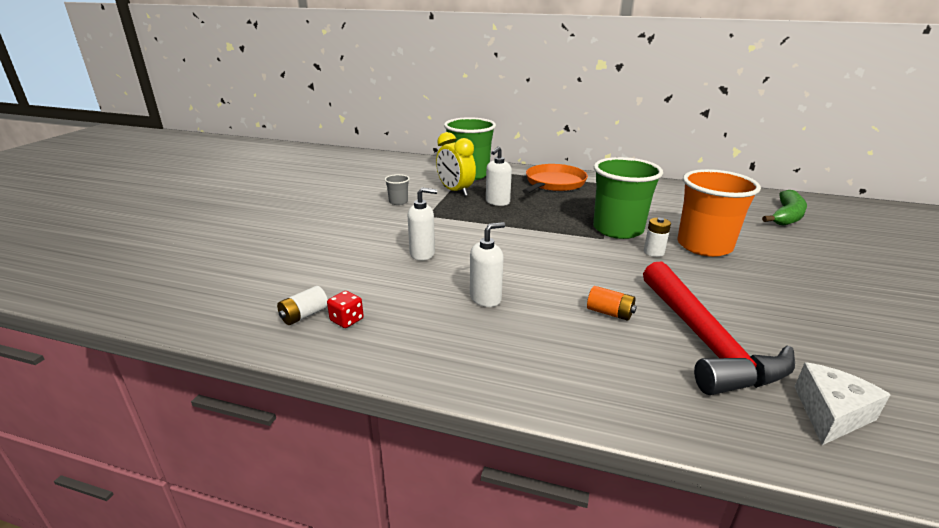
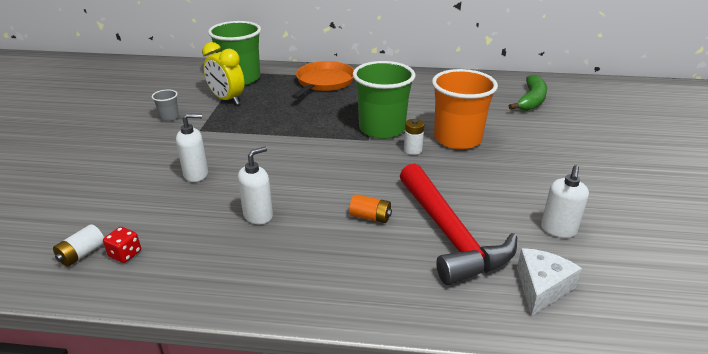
camera: 10 degrees left, 5 degrees up
white soap dispenser [486,146,512,206] -> white soap dispenser moved to [541,165,589,238]

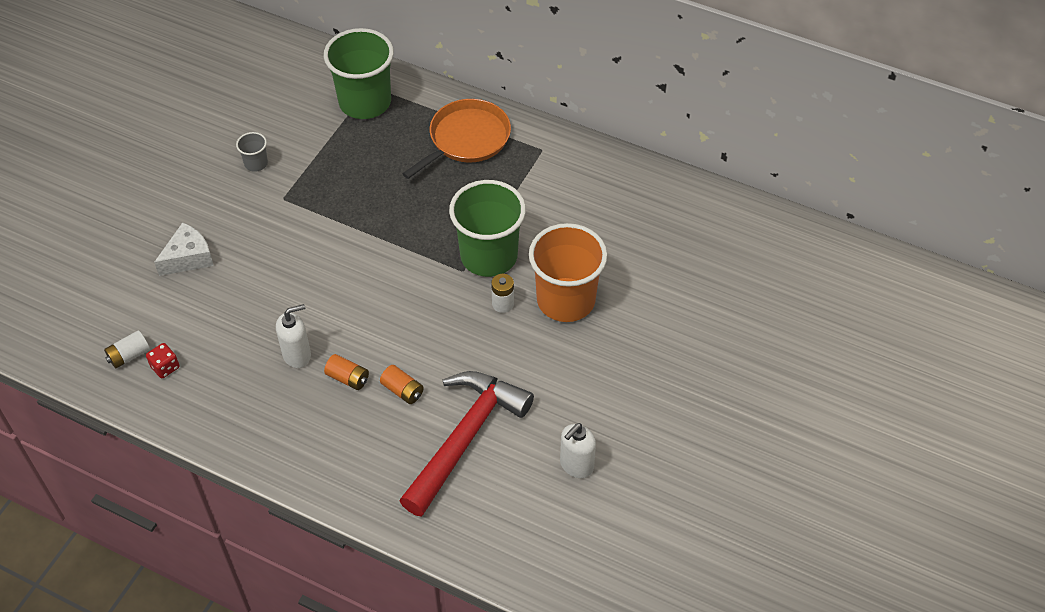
camera: 20 degrees right, 20 degrees up
white soap dispenser [176,113,208,182] -> none
yellow clock [202,42,245,105] -> none
red hammer [400,164,517,285] -> red hammer turned 150 degrees counterclockwise [399,371,534,517]
green banana [509,75,547,111] -> none
white cheese [517,248,582,316] -> white cheese moved to [154,222,214,276]
none -> orange battery [324,354,369,390]

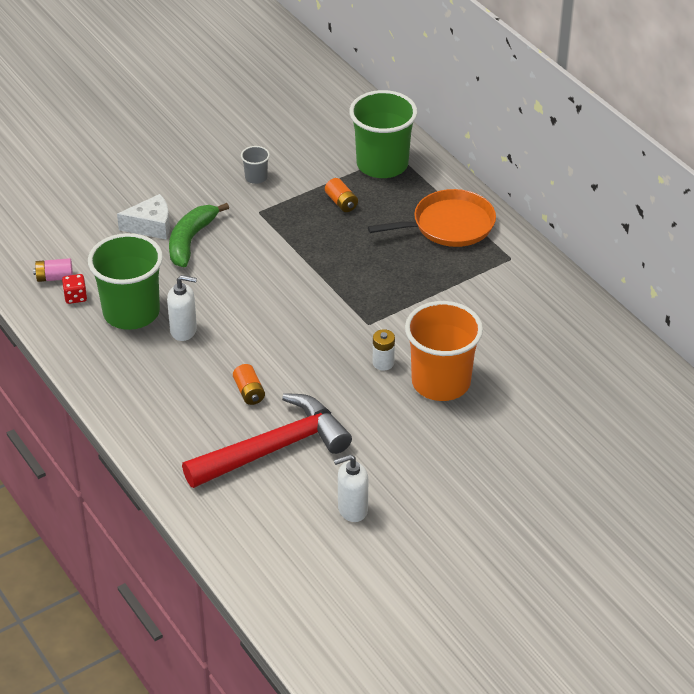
camera: 30 degrees right, 10 degrees down
white battery [104,330,150,368] -> pink battery [33,258,73,282]
orange battery [324,354,369,390] -> orange battery moved to [325,178,358,212]
green cup [449,180,526,277] -> green cup moved to [88,233,163,330]
none -> green banana [169,203,229,267]

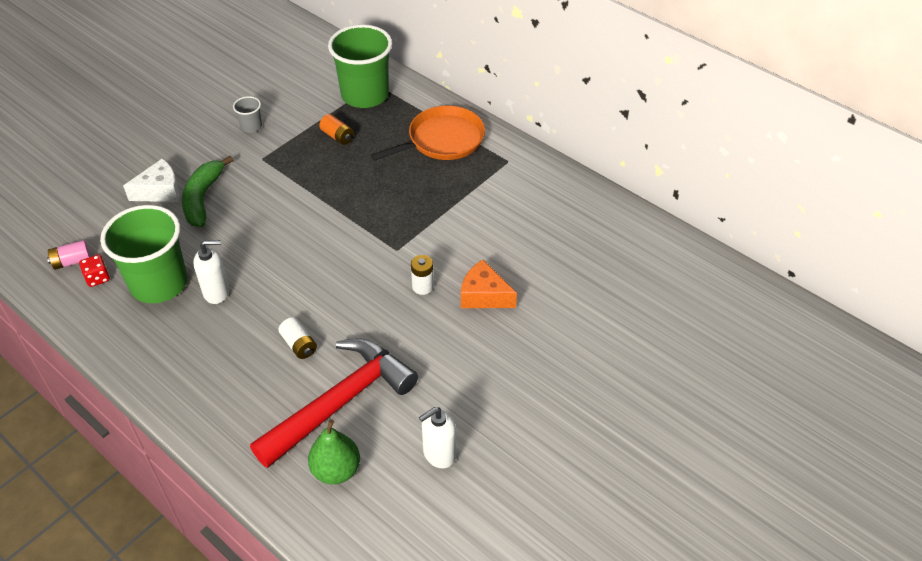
camera: 15 degrees left, 5 degrees up
orange battery [233,364,265,405] -> white battery [278,317,317,359]
orange cup [405,301,483,401] -> orange cheese [461,260,517,308]
none -> green pear [308,419,360,484]

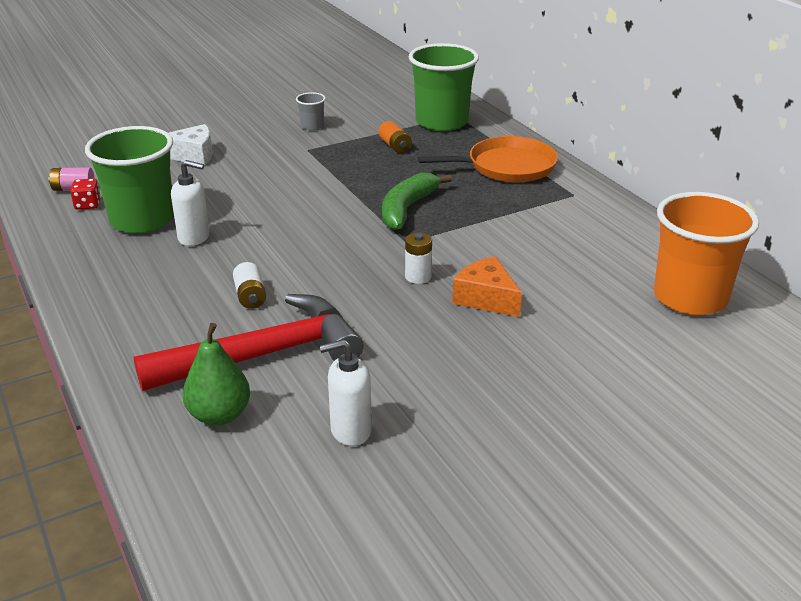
camera: 20 degrees right, 15 degrees down
green banana [182,156,233,227] -> green banana moved to [382,173,452,230]
none -> orange cup [654,192,759,315]

